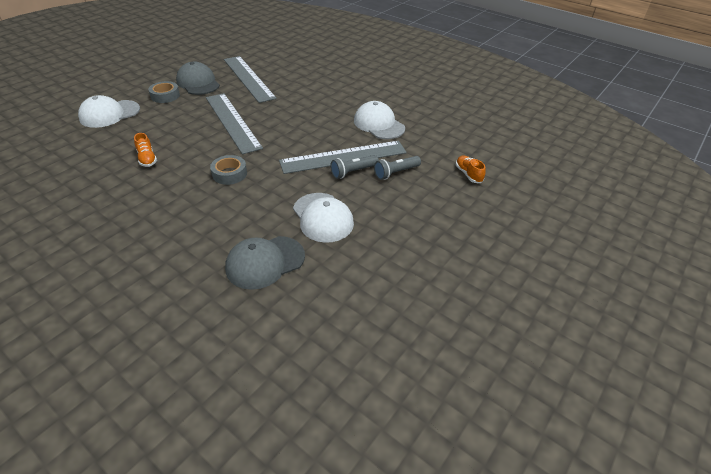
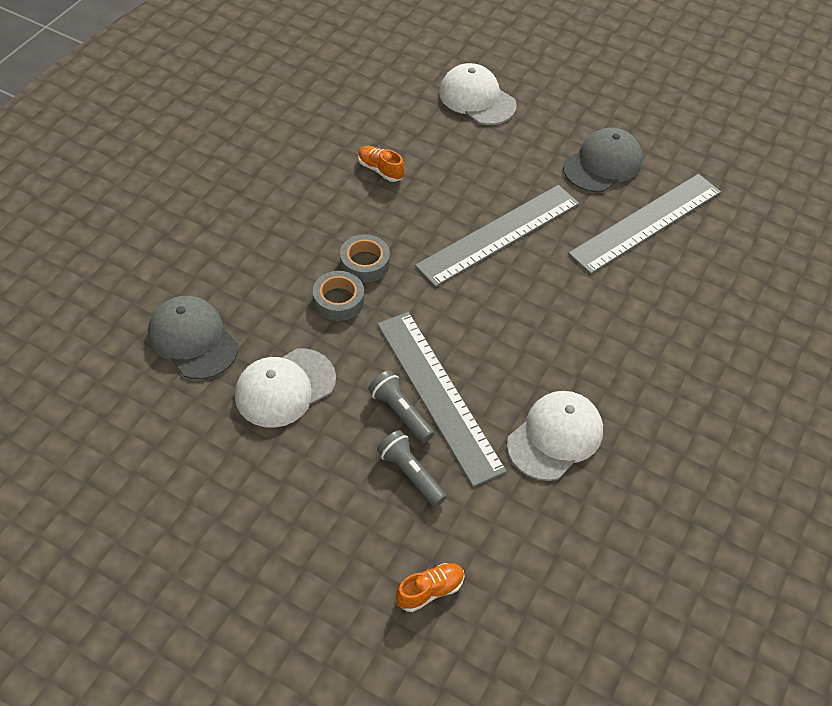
camera: 80 degrees right, 10 degrees up
orange shoe [134,133,157,167] -> orange shoe turned 75 degrees clockwise [358,146,404,182]
grey tape [148,81,180,103] -> grey tape moved to [313,271,364,321]

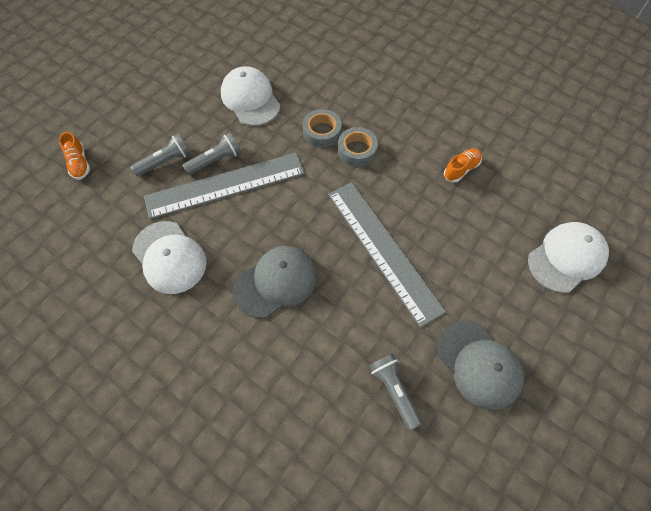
camera: 100 degrees right, 10 degrees up
grey cap [148,296,238,379] -> grey cap moved to [233,246,317,318]
grey ruler [568,174,721,274] -> grey flashlight [369,354,422,430]

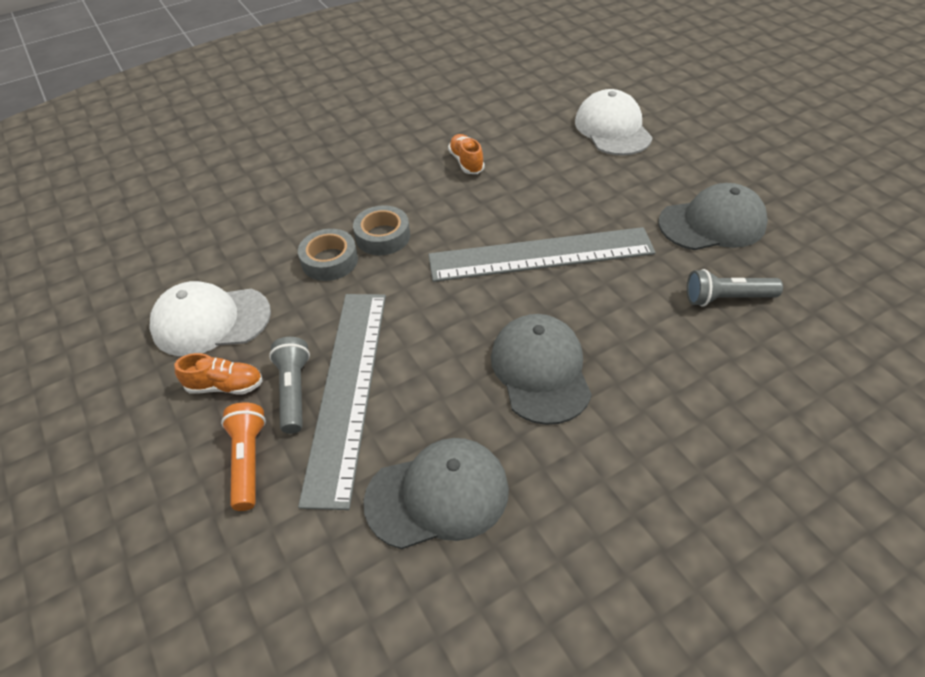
camera: 65 degrees left, 15 degrees down
orange shoe [59,132,90,180] -> orange shoe moved to [175,353,263,394]
grey flashlight [131,134,191,177] -> orange flashlight [221,402,266,511]
white cap [132,221,207,294] -> grey cap [363,438,509,549]

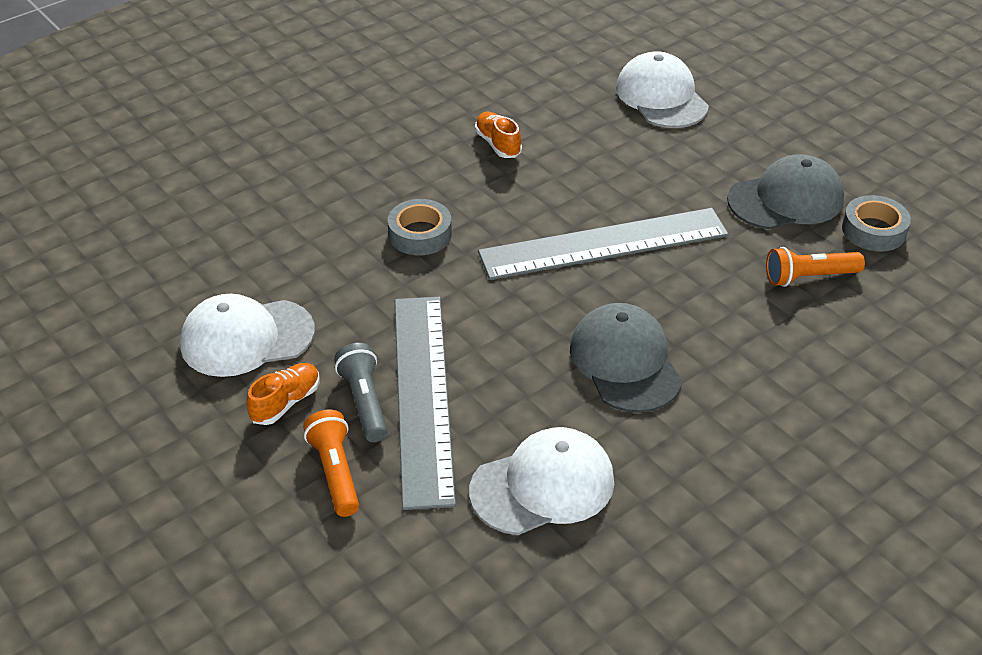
camera: 10 degrees left, 5 degrees down
orange shoe [175,353,263,394] -> orange shoe turned 45 degrees counterclockwise [246,363,319,425]
grey tape [298,229,358,281] -> grey tape moved to [842,195,911,252]
grey cap [363,438,509,549] -> white cap [469,427,614,535]
grey flashlight [687,269,783,306] -> orange flashlight [766,247,865,287]

